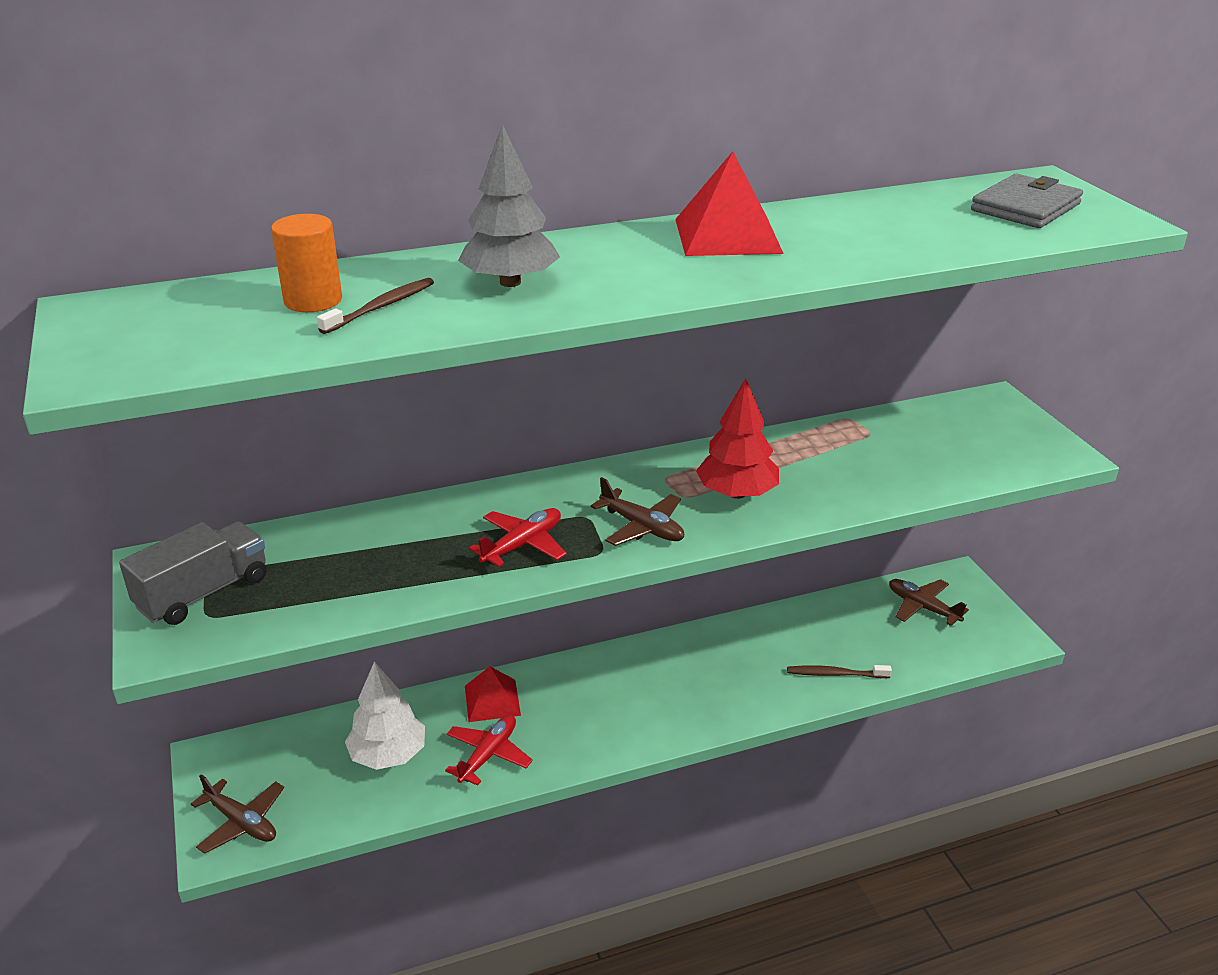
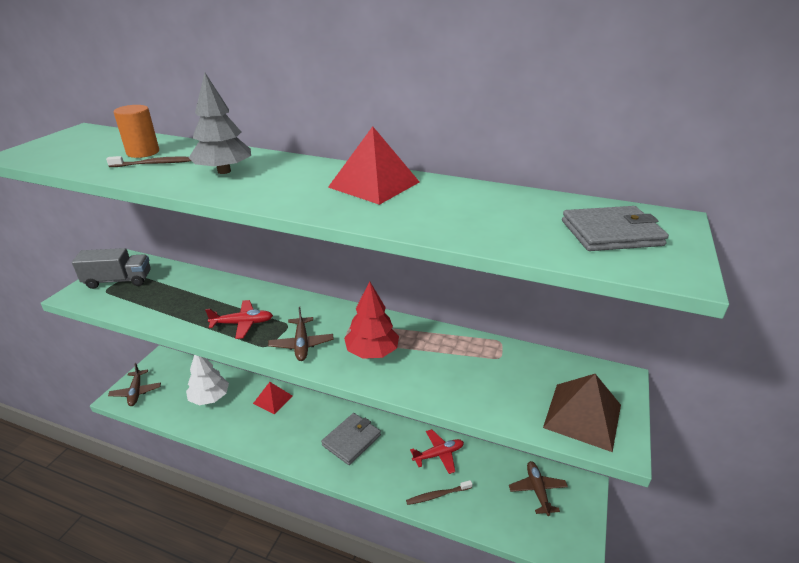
camera: 40 degrees right, 0 degrees up
red plane [445,715,533,786] -> red plane moved to [410,429,464,474]
brown toothbrush [787,665,892,678] -> brown toothbrush turned 60 degrees counterclockwise [406,480,472,505]
none -> grey wallet [321,413,381,465]
none -> brown pyramid [543,374,621,452]

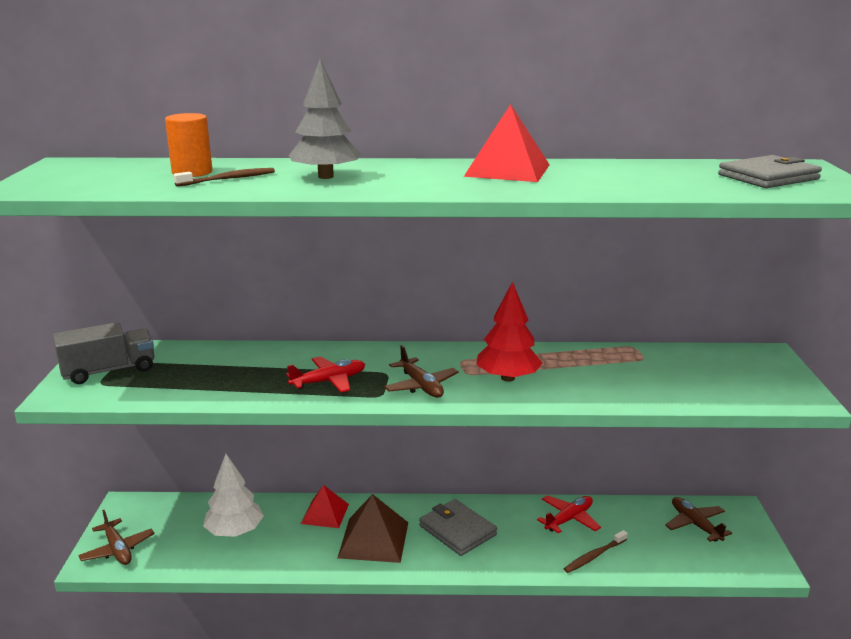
camera: 20 degrees left, 10 degrees down
grey wallet [321,413,381,465] -> grey wallet turned 60 degrees counterclockwise [419,499,497,556]
brown pyramid [543,374,621,452] -> brown pyramid moved to [338,494,408,563]

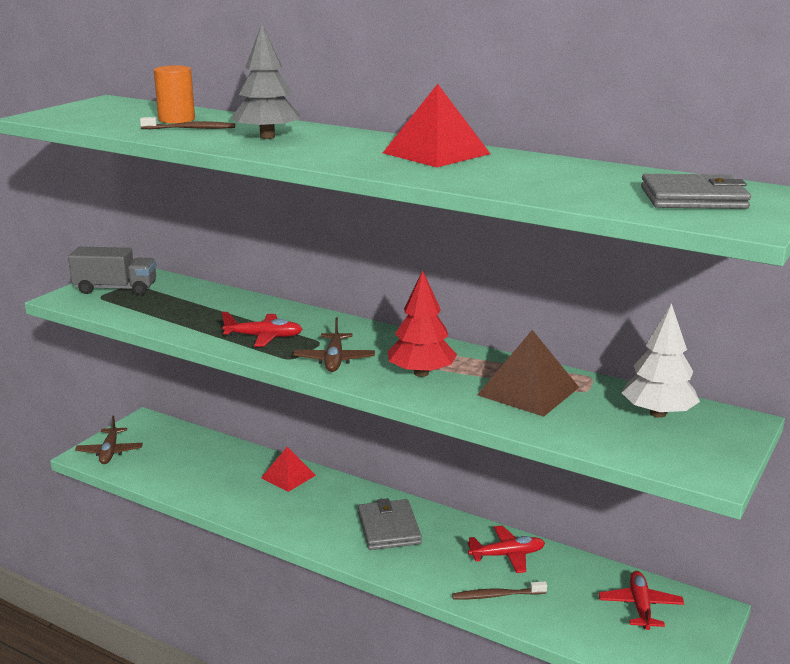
camera: 30 degrees right, 0 degrees up
white tree [203,454,264,537] -> white tree moved to [622,303,700,418]
brown pyramid [338,494,408,563] -> brown pyramid moved to [477,330,579,417]
brown plane [665,497,732,542] -> red plane [599,571,684,630]

